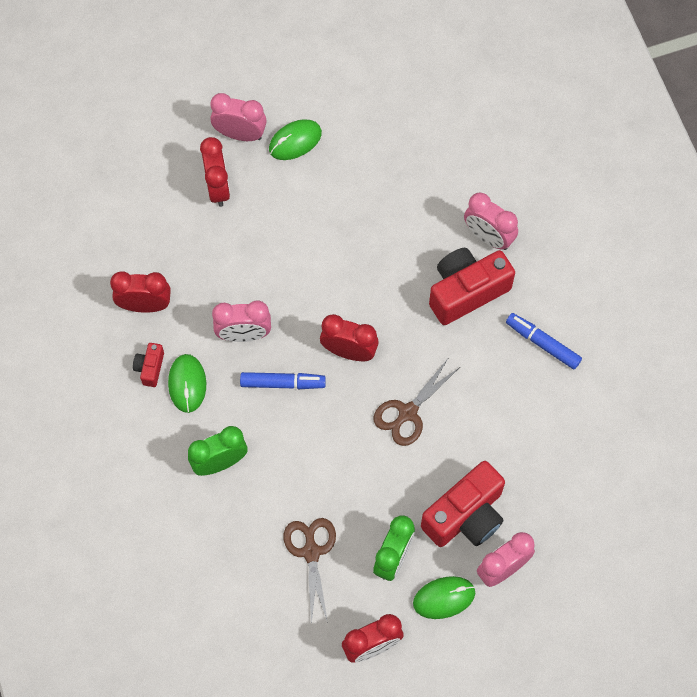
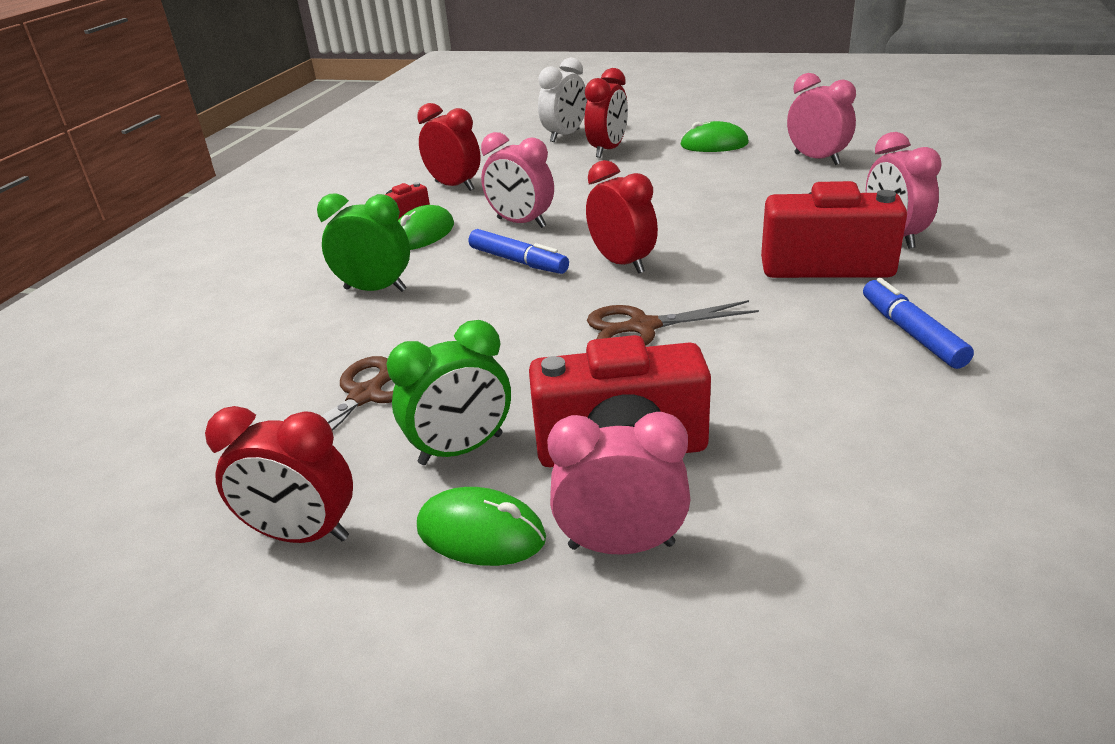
camera: 40 degrees right, 35 degrees down
pink clock [210,93,267,141] -> pink clock moved to [787,73,856,165]
none -> white clock [538,57,587,142]

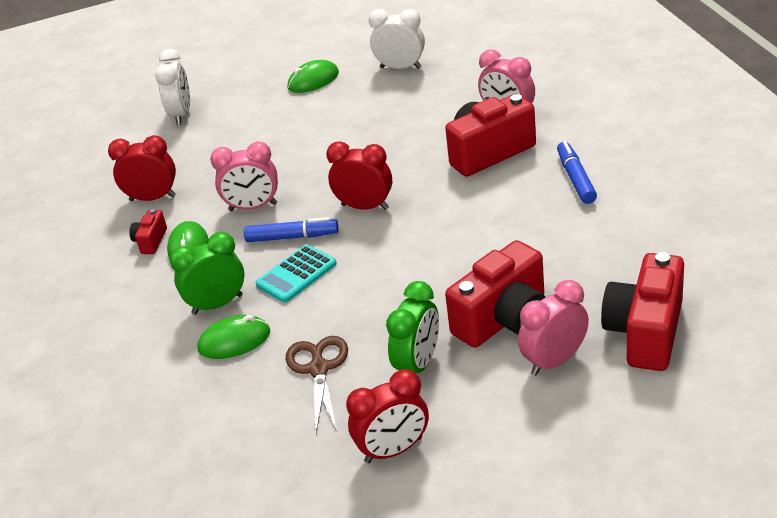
camera: 35 degrees left, 5 degrees up
green mouse [417,487,546,566] -> green mouse moved to [198,315,270,359]
red clock [584,68,628,158] -> none
brown scissors [587,300,759,346] -> none
pink clock [787,73,856,165] -> white clock [369,9,425,69]
blue marker [863,278,974,369] -> blue marker turned 45 degrees clockwise [557,141,597,204]
none -> turquoise calculator [255,245,337,303]
none -> red camera [601,252,684,371]

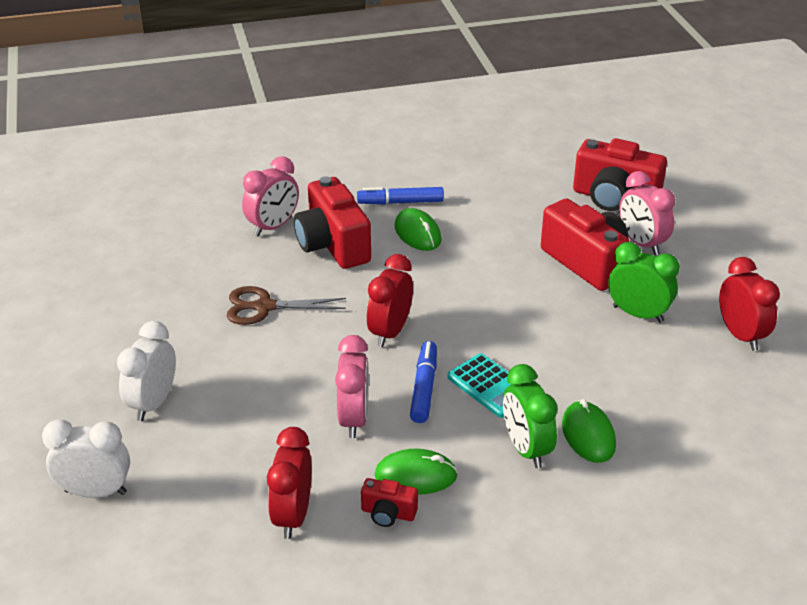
camera: 90 degrees left, 0 degrees up
brown scissors [286,336,348,433] -> brown scissors moved to [227,286,346,325]
green mouse [288,60,339,93] -> green mouse moved to [395,208,441,251]
white clock [369,9,425,69] -> white clock moved to [117,321,176,421]

